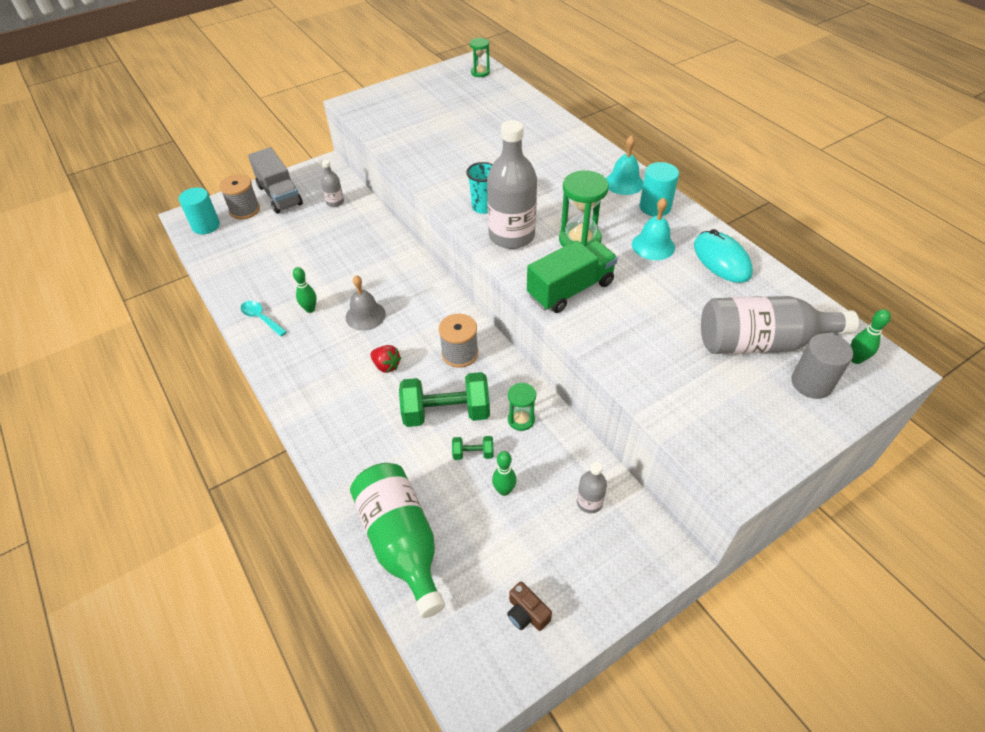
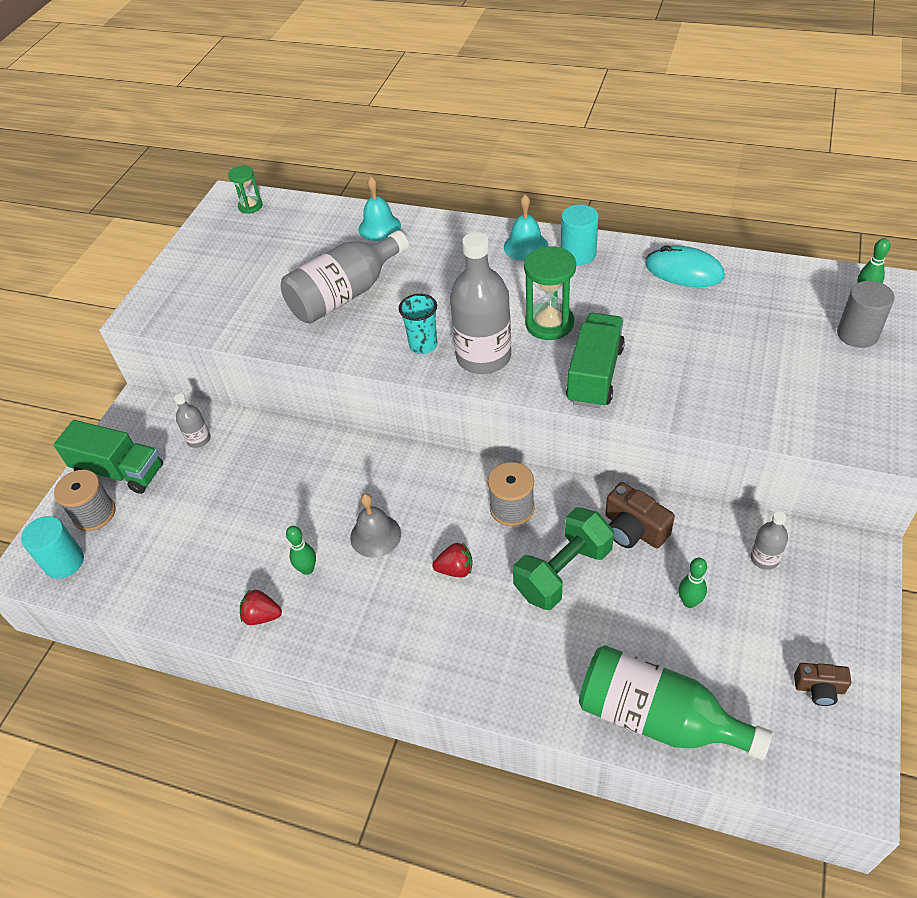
camera: 35 degrees left, 0 degrees up
turquoise spoon [241,301,287,337] -> red strawberry [240,590,282,625]
grey truck [248,147,303,213] -> green truck [54,420,163,494]
green dumbbell [452,436,494,460] -> none
green hourglass [508,383,536,431] -> brown camera [605,482,675,548]
turquoise bell [632,197,675,260] -> turquoise bell moved to [359,177,401,241]
grey bottle [701,296,859,354] -> grey bottle moved to [280,230,409,324]

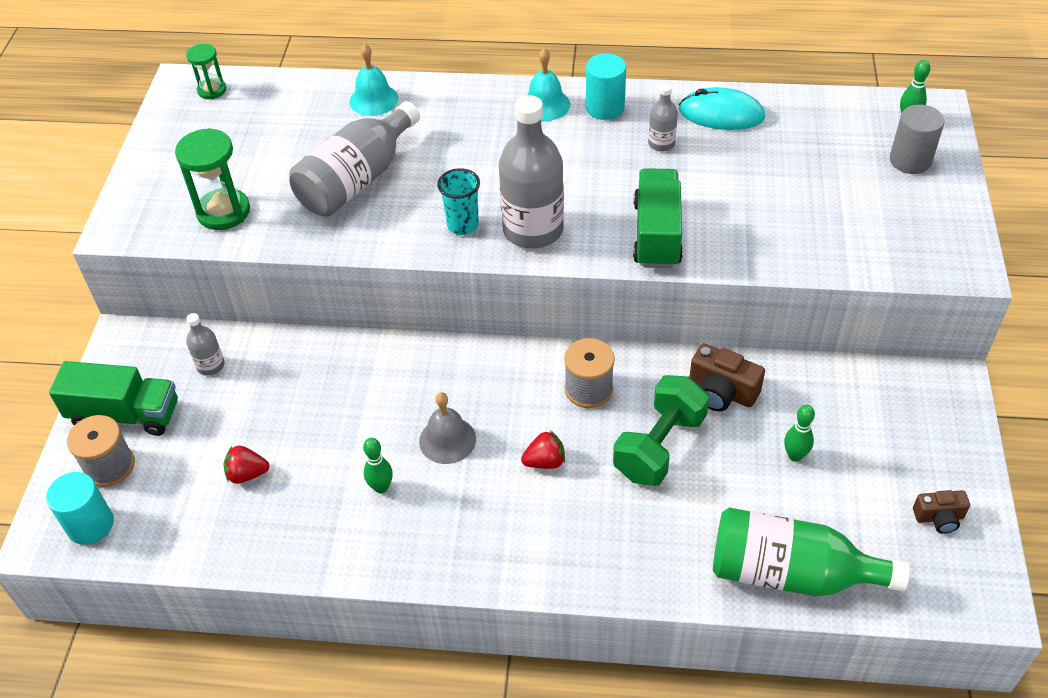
camera: 15 degrees left, 0 degrees up
red strawberry [240,590,282,625] -> red strawberry moved to [223,446,269,484]
green hourglass [524,246,576,340] -> green hourglass moved to [175,128,250,230]
grey bottle [750,511,788,570] -> grey bottle moved to [648,84,678,152]

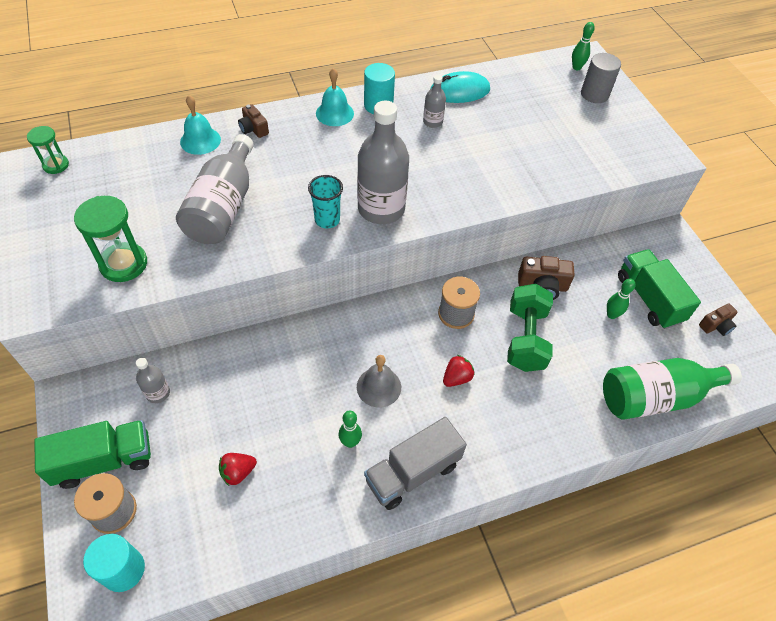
camera: 30 degrees left, 5 degrees up
green truck [633,168,683,268] -> green truck moved to [618,249,701,329]
none -> brown camera [238,104,269,138]
none -> grey truck [364,417,467,510]

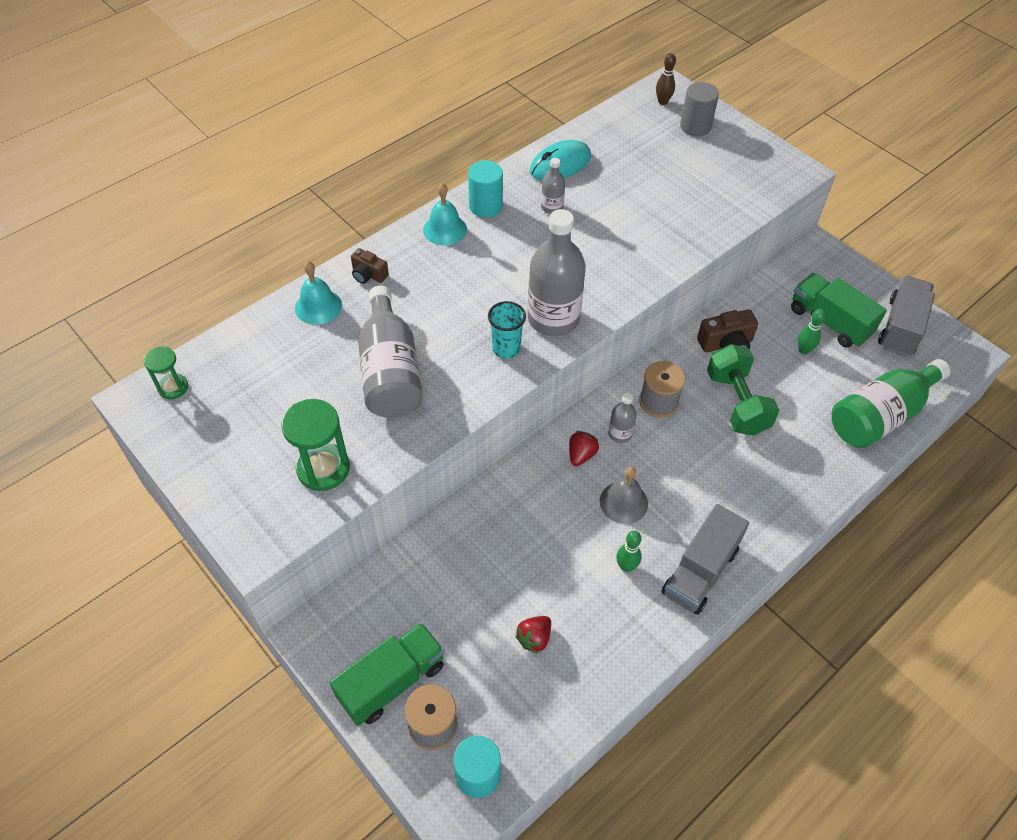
camera: 20 degrees left, 0 degrees up
grey bottle [136,358,170,403] -> grey bottle moved to [608,393,637,443]
red strawberry [443,355,475,387] -> red strawberry moved to [569,431,599,466]
green bowling pin [572,22,595,70] -> brown bowling pin [656,53,676,105]
brown camera [699,303,737,336] -> grey truck [878,276,935,357]

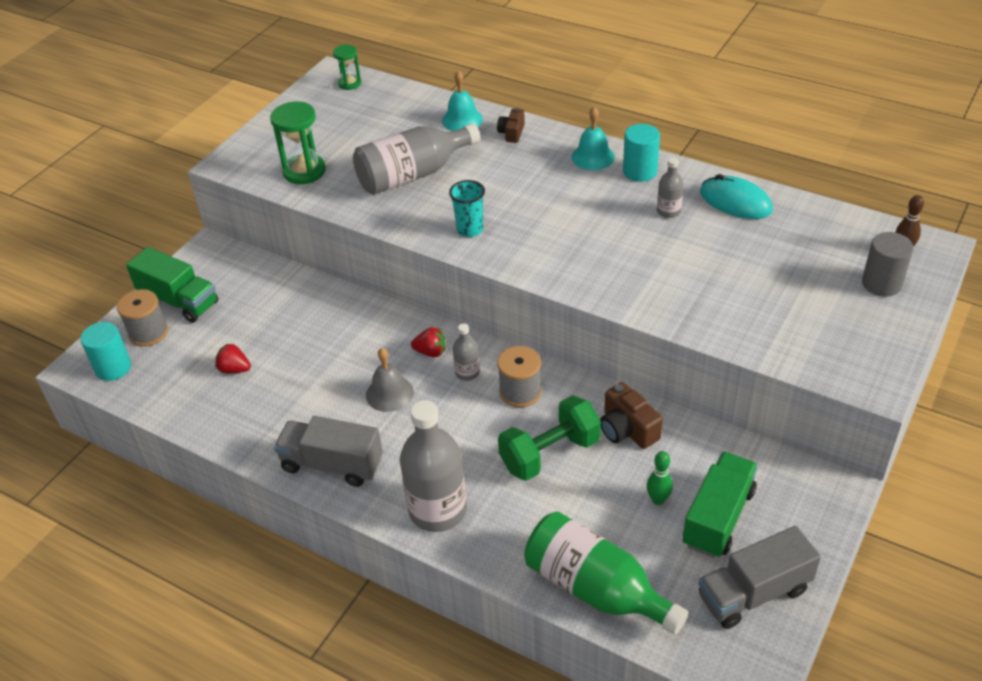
camera: 75 degrees right, 10 degrees down
grey bottle [528,209,586,336] -> grey bottle moved to [400,400,467,532]
green bowling pin [616,531,642,572] -> none
grey truck [878,276,935,357] -> grey truck turned 150 degrees clockwise [698,526,821,629]

